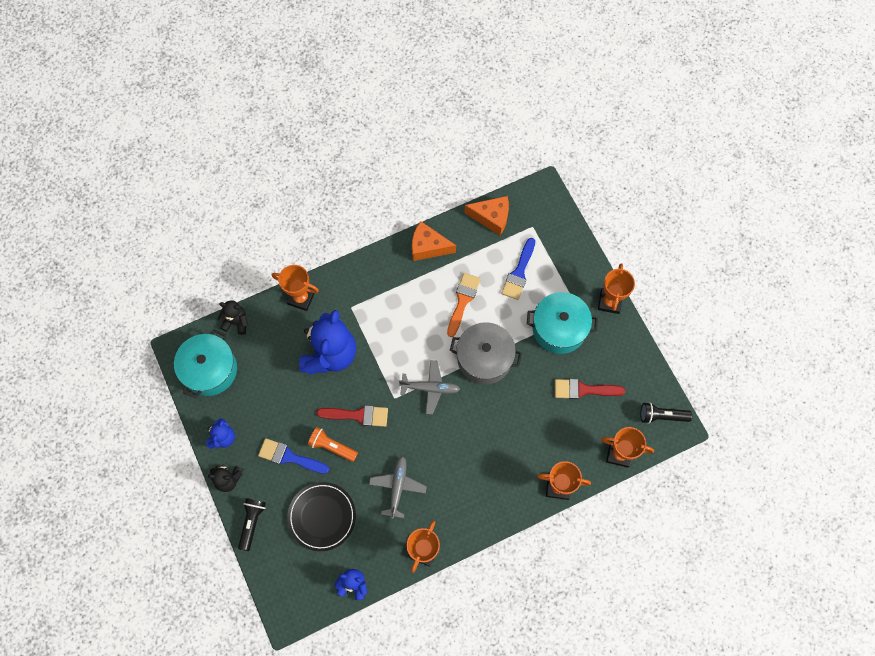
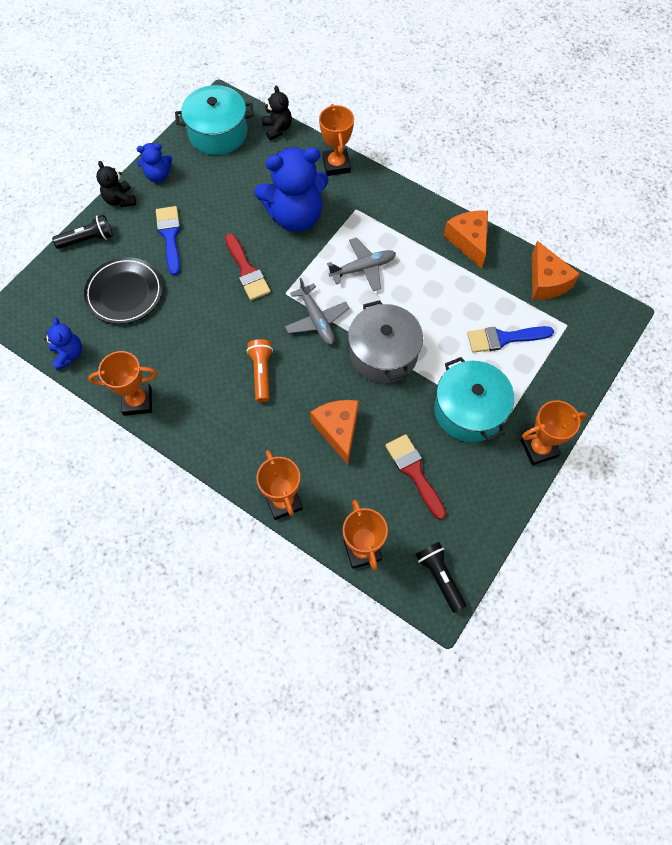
camera: 60 degrees right, 5 degrees down
orange flashlight [308,427,358,462] -> orange flashlight moved to [247,339,273,402]
grey plane [369,456,427,519] -> grey plane moved to [327,238,396,291]
orange brush [447,273,481,337] -> none
none -> orange cheese [310,400,359,465]

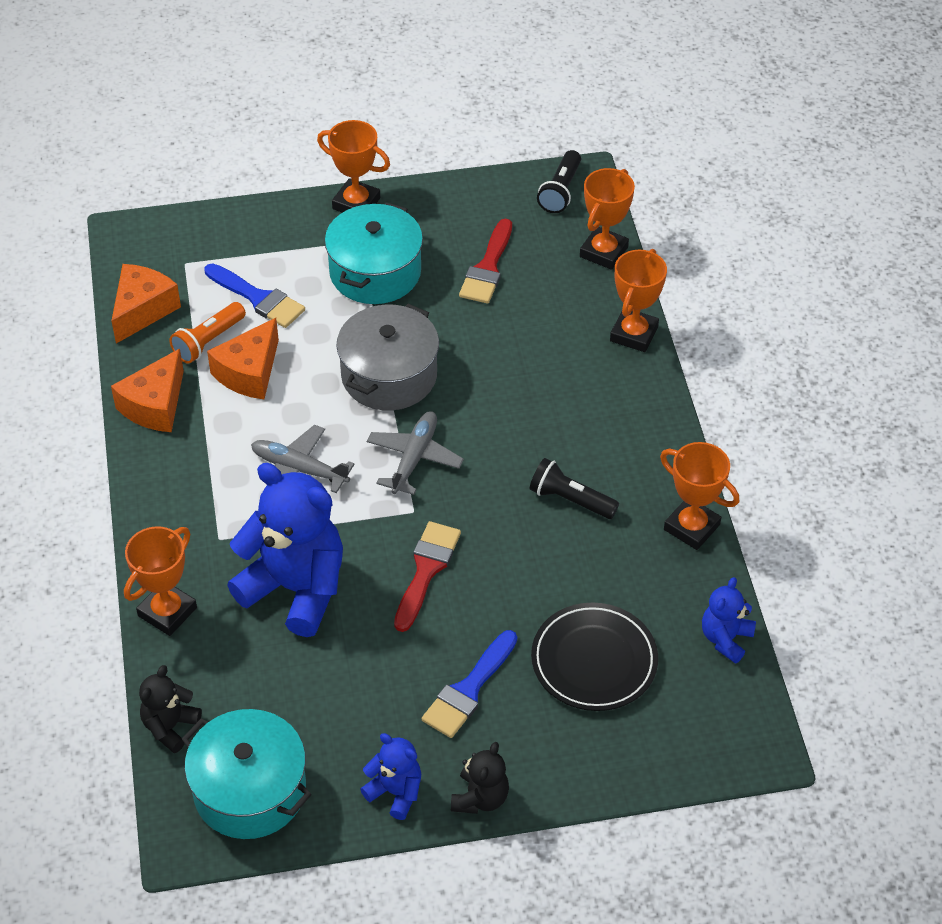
camera: 135 degrees left, 15 degrees down
black flashlight [52,215,113,249] -> black flashlight moved to [529,458,619,519]
orange flashlight [247,339,273,402] -> orange flashlight moved to [169,302,246,364]
orange cheese [310,400,359,465] -> orange cheese moved to [207,318,279,399]

